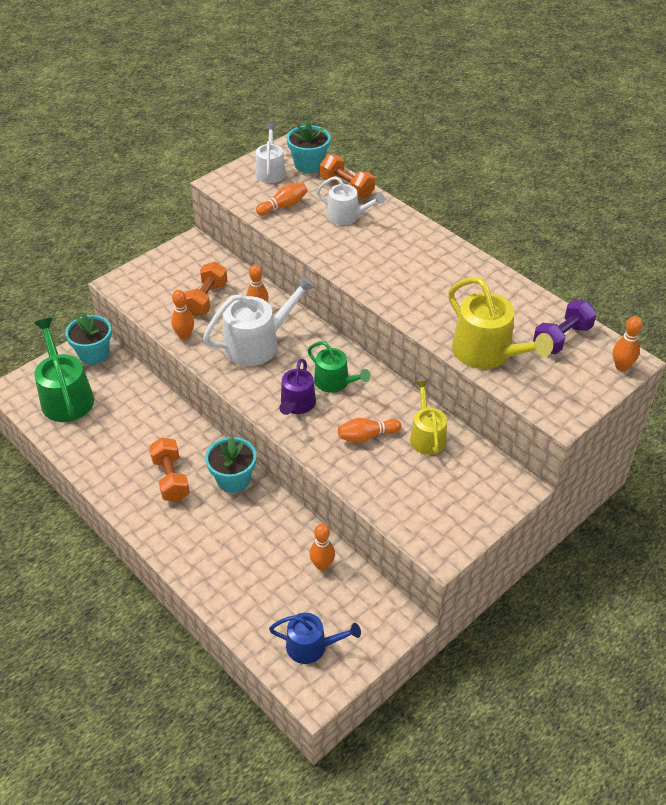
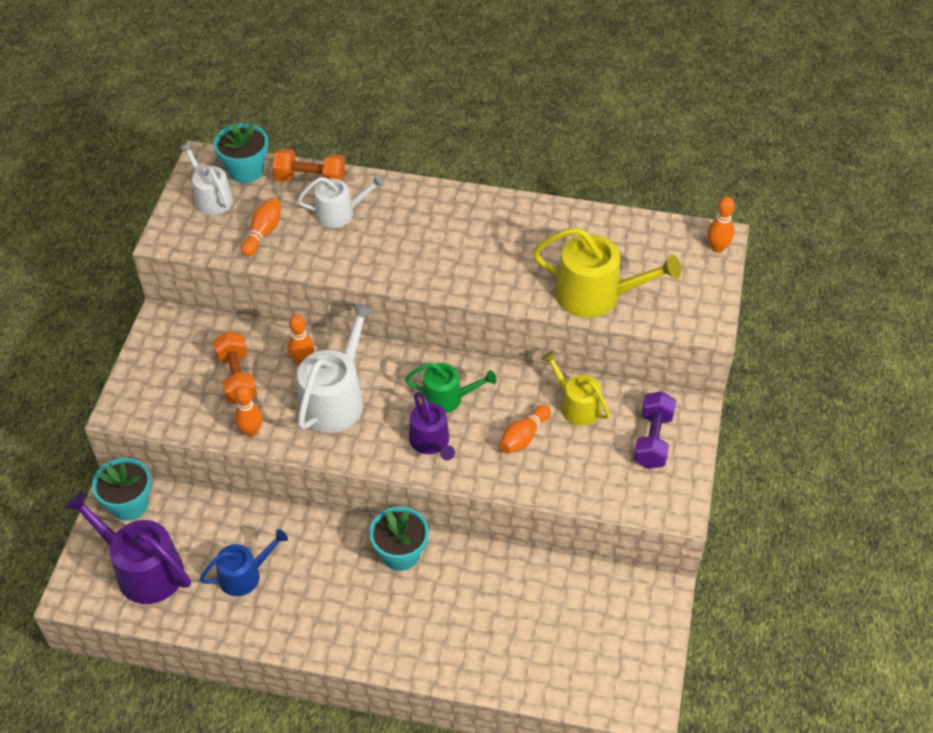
camera: 35 degrees left, 5 degrees up
green watering can [34,318,94,422] -> purple watering can [64,491,191,604]
orange dumbbell [149,438,190,502] -> none
blue watering can [269,613,361,664] -> blue watering can moved to [200,529,288,596]
orange bowling pin [309,524,335,571] -> none
purple dumbbell [533,300,597,354] -> purple dumbbell moved to [633,391,676,469]

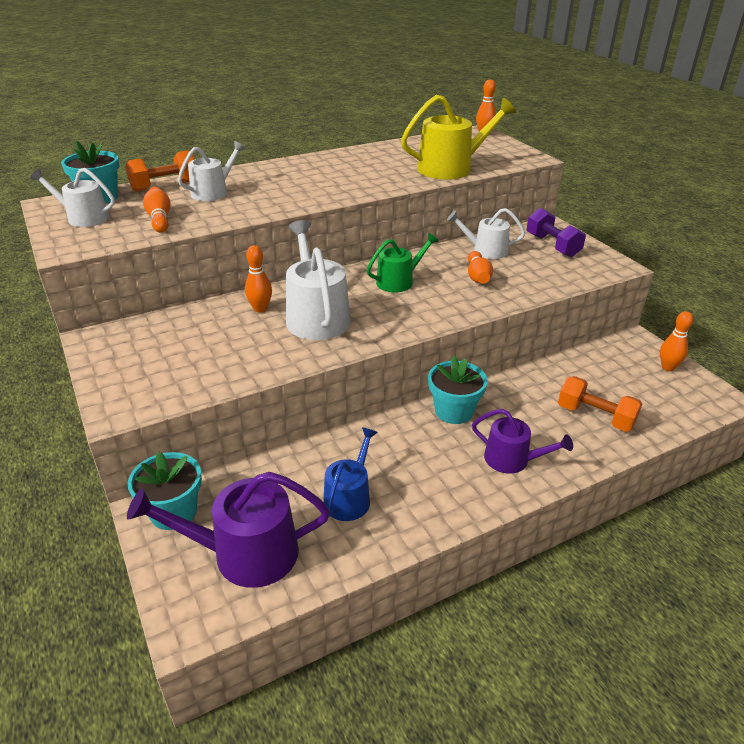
camera: 40 degrees left, 15 degrees down
orange dumbbell [213,332,257,404] -> orange dumbbell moved to [558,376,643,432]
orange bowling pin [234,385,263,437] -> orange bowling pin moved to [660,311,693,371]
purple watering can [409,392,455,460] -> purple watering can moved to [472,409,573,474]
yellow watering can [541,351,610,426] -> white watering can [447,208,525,259]

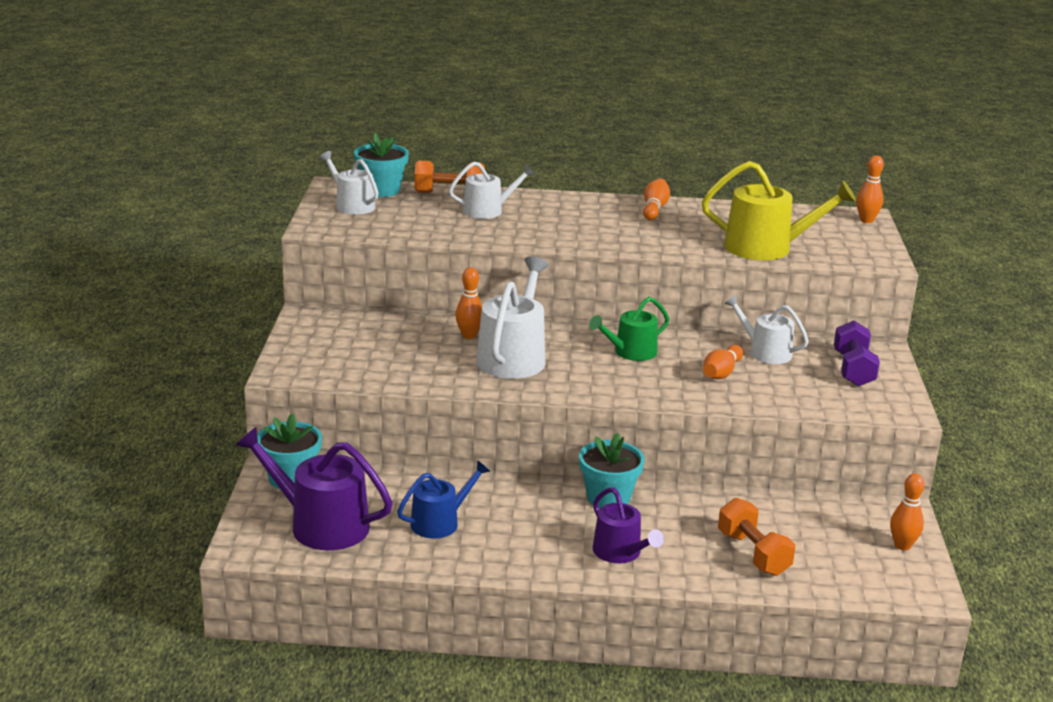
camera: 30 degrees right, 10 degrees down
orange bowling pin [143,187,171,233] -> orange bowling pin moved to [643,178,670,220]
green watering can [367,233,439,292] -> green watering can turned 150 degrees clockwise [589,297,669,361]

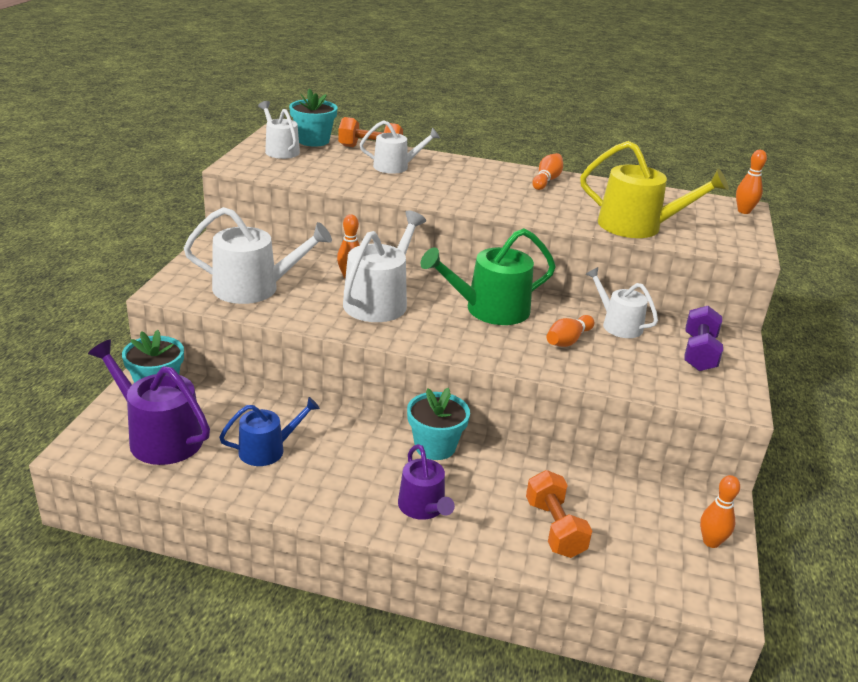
camera: 10 degrees right, 5 degrees up
green watering can [589,297,669,361] -> green watering can [420,228,556,325], size x1.61
none -> white watering can [184,207,332,304]

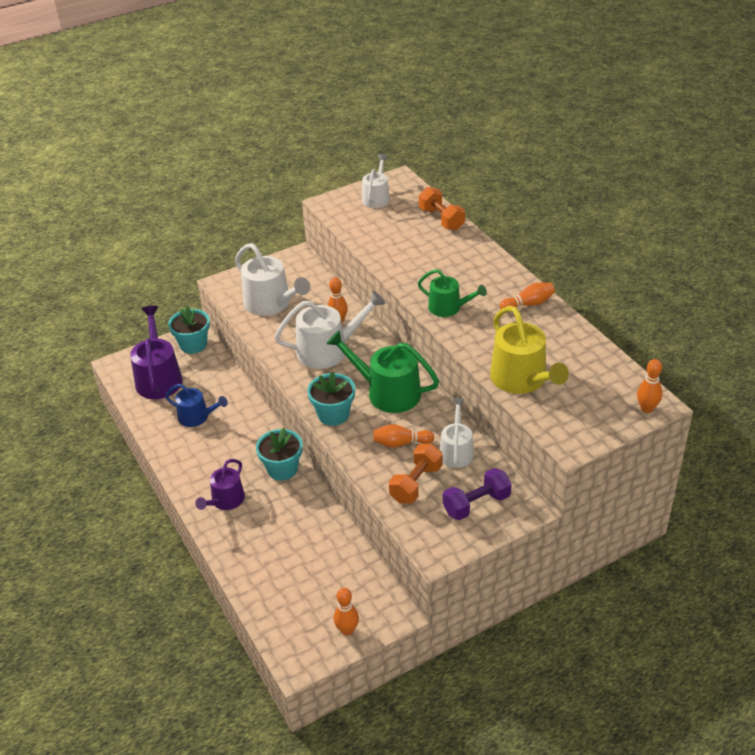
camera: 50 degrees right, 10 degrees up
turquoise flower pot [289,89,338,147] -> turquoise flower pot moved to [307,372,355,426]
white watering can [360,120,440,174] -> none
orange dumbbell [526,470,592,558] -> orange dumbbell moved to [389,444,443,503]
none -> green watering can [418,269,487,317]

